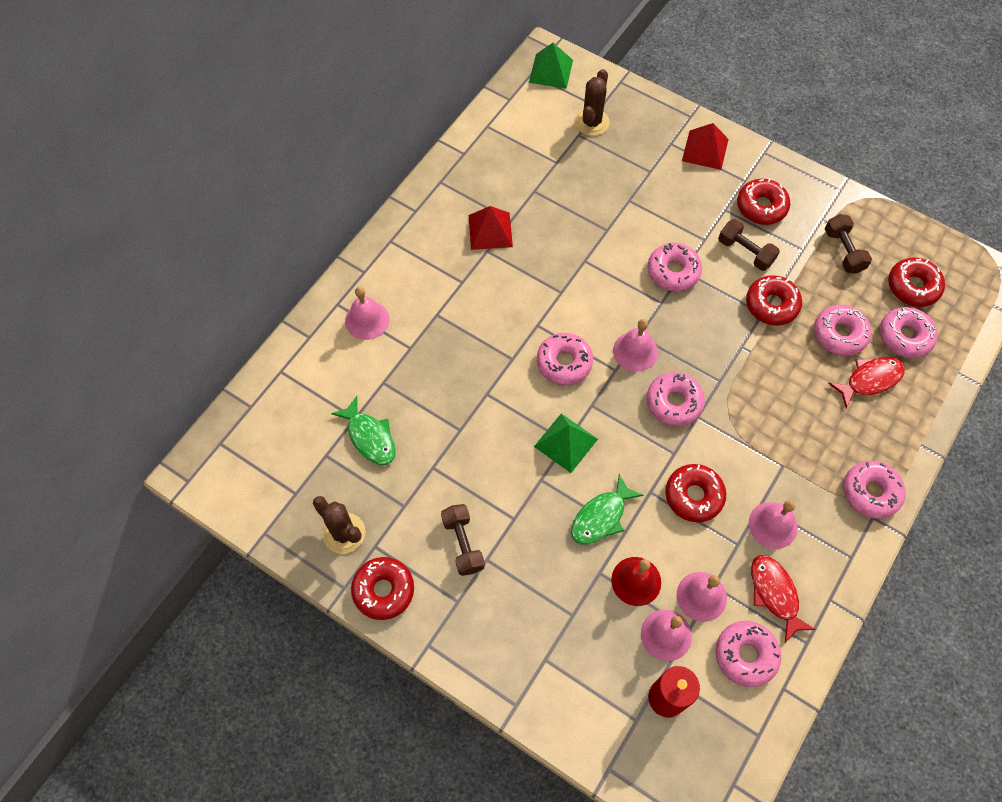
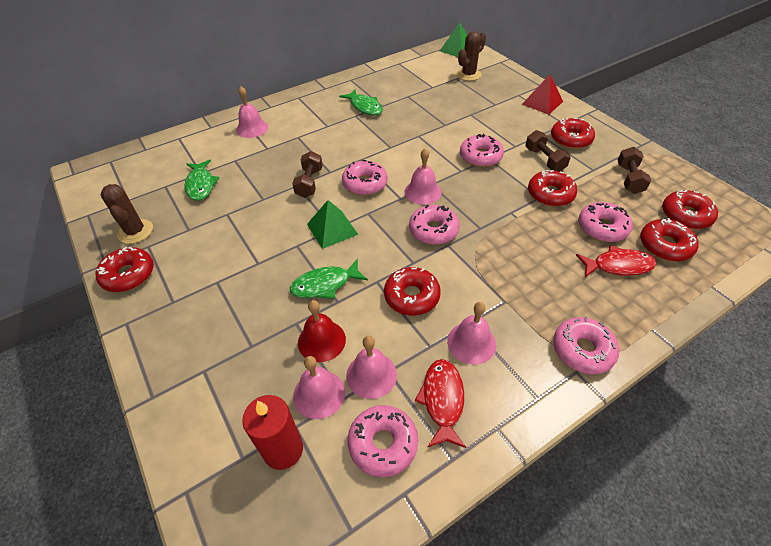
camera: 25 degrees right, 15 degrees down
brown dumbbell [441,504,485,576] -> brown dumbbell moved to [292,151,323,198]
red pyramid [468,206,513,250] -> green fish [339,89,383,115]
pink donut [880,307,937,358] -> red donut [640,218,699,261]

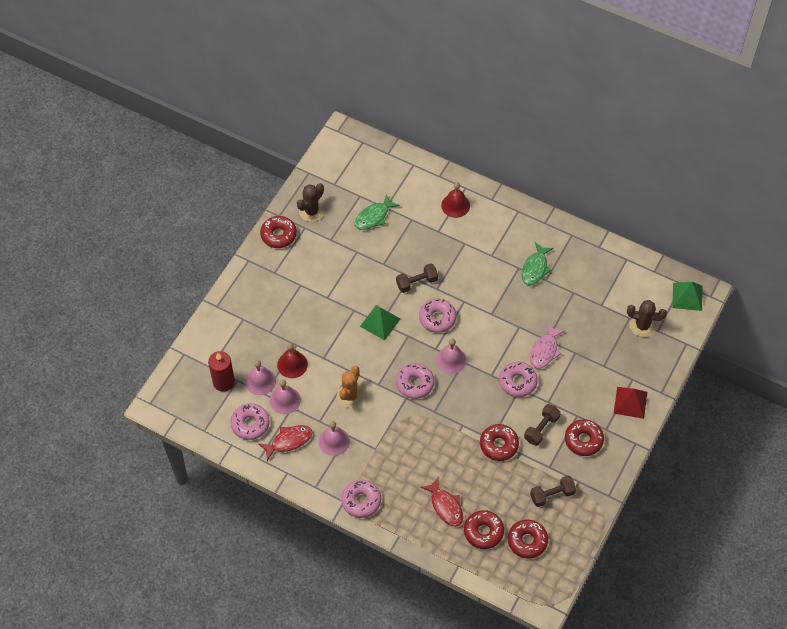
camera: 60 degrees right, 10 degrees up
pink bell [236,87,268,138] -> red bell [441,182,470,218]
green fish [290,259,368,299] -> none
red donut [384,267,441,316] -> orange cactus [337,366,364,408]
pink donut [579,202,633,242] -> none
none -> pink fish [530,323,566,369]

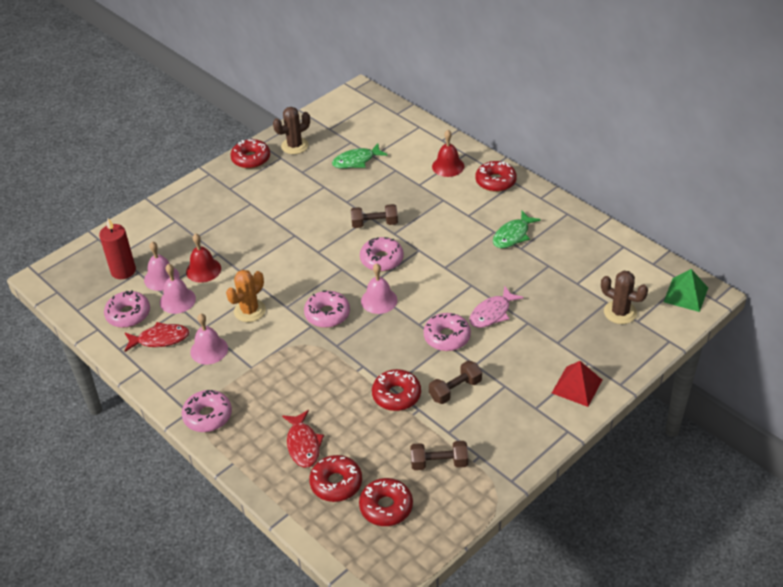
camera: 20 degrees right, 15 degrees down
green pyramid [360,305,400,341] -> none
red donut [565,419,604,456] -> red donut moved to [475,161,517,192]

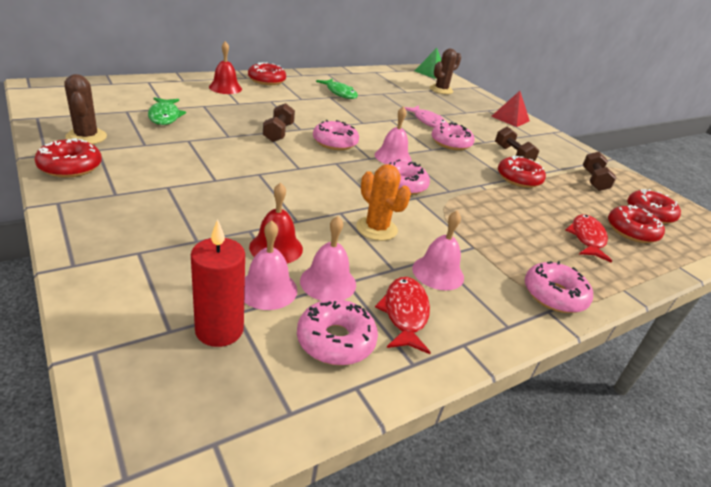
camera: 85 degrees left, 10 degrees down
red fish [282,410,324,468] -> red fish turned 75 degrees counterclockwise [566,214,612,263]

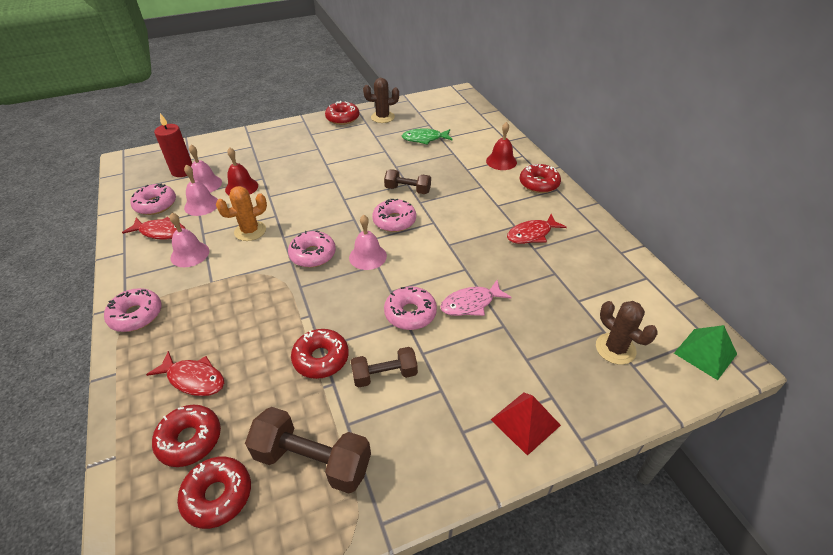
camera: 105 degrees right, 10 degrees up
green fish [316,79,358,99] -> red fish [507,214,567,244]
brown dumbbell [583,152,616,191] -> brown dumbbell [245,407,371,494], size x1.58

